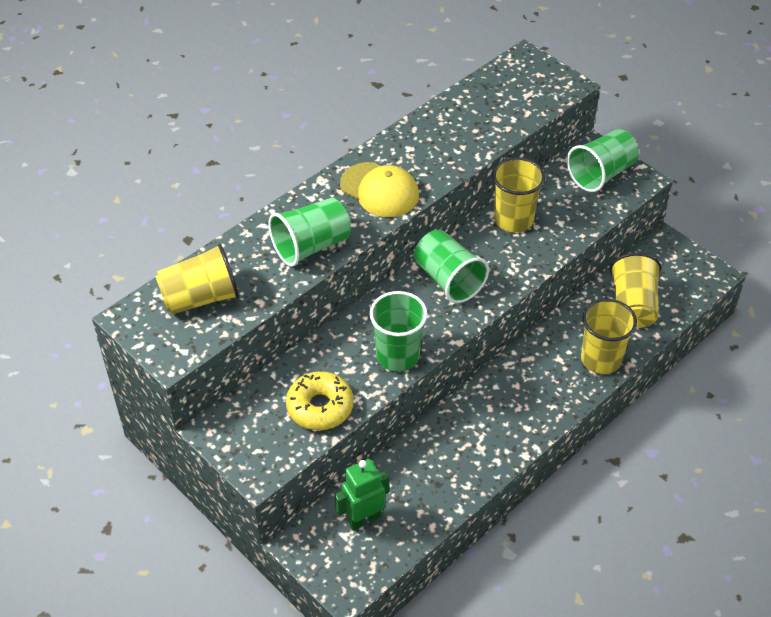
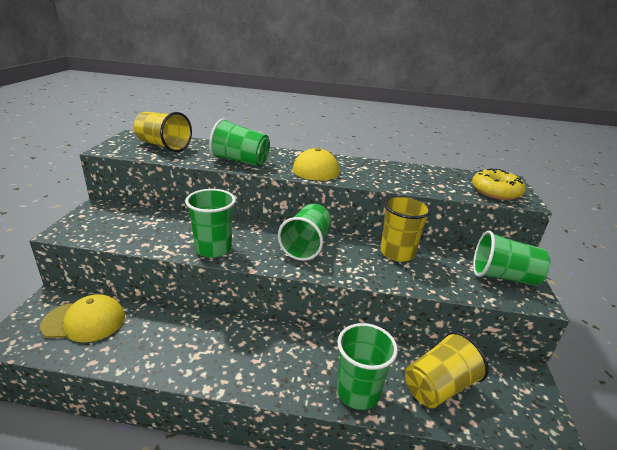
camera: 50 degrees right, 20 degrees down
yellow donut [286,371,354,430] -> yellow donut moved to [472,169,526,200]
green robot [335,459,389,531] -> yellow cap [40,294,125,342]
yellow cup [581,299,637,374] -> green cup [337,323,398,410]

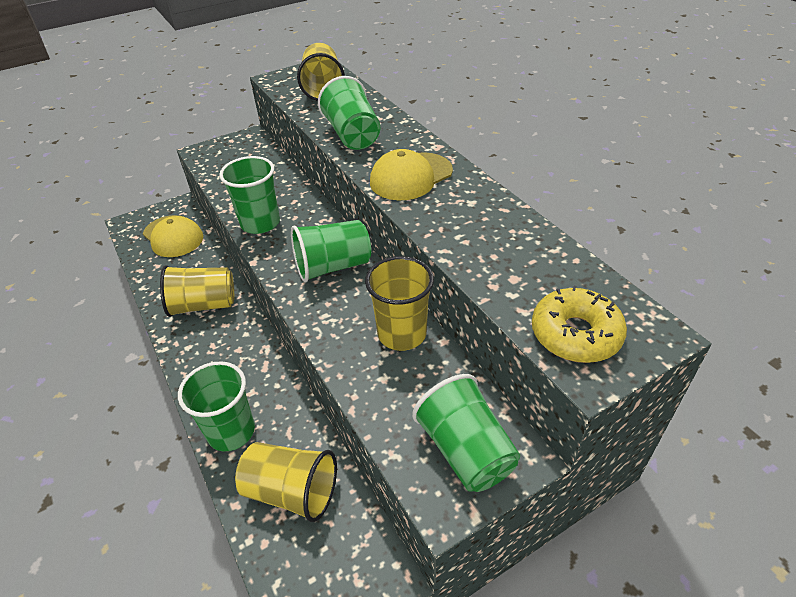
camera: 55 degrees right, 15 degrees up
none -> yellow cup [160,265,234,317]

